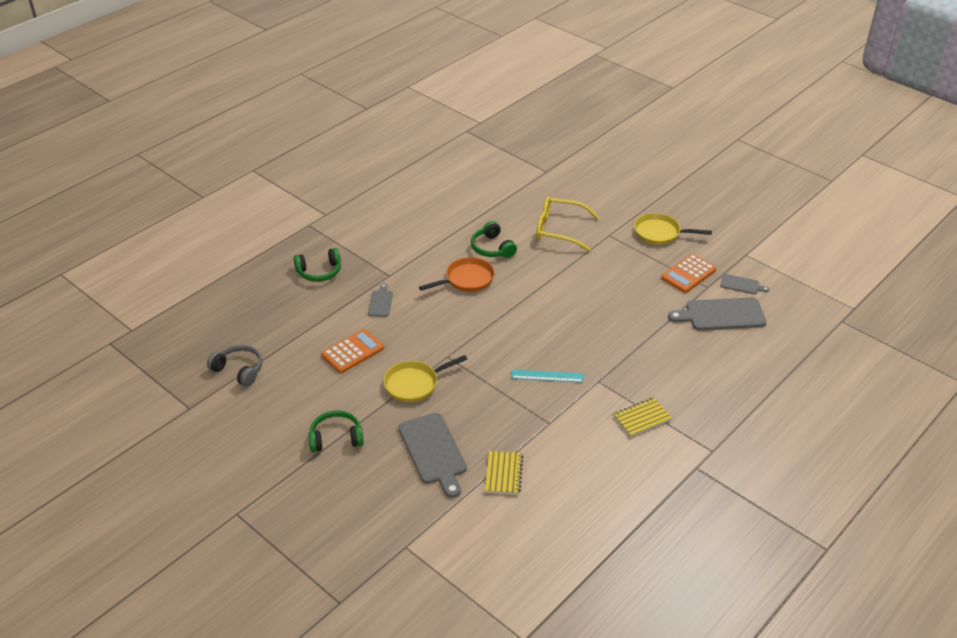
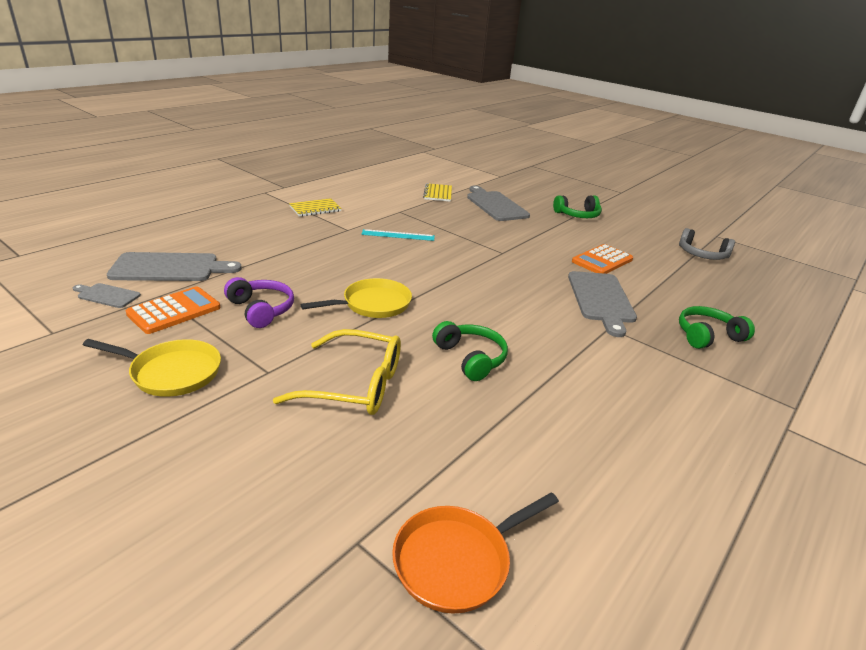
camera: 175 degrees right, 10 degrees down
grey cutting board [368,284,393,317] -> grey cutting board [568,271,637,337], size x1.95
yellow pan [383,355,467,402] -> yellow pan moved to [300,278,412,318]
orange pan [419,257,495,292] -> orange pan moved to [392,492,559,614]
none -> purple headphones [224,277,294,328]

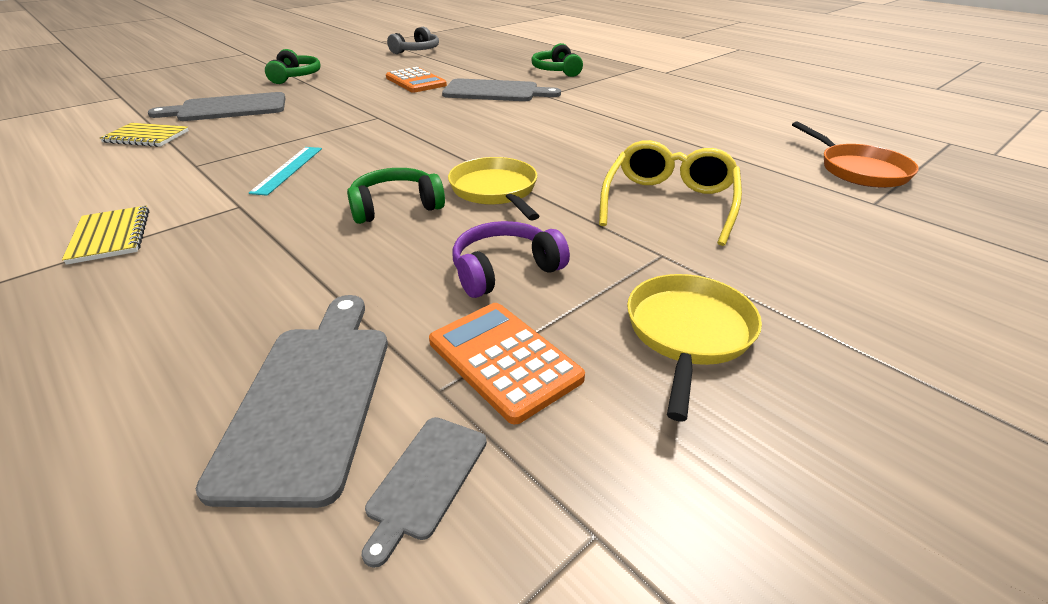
camera: 80 degrees left, 5 degrees up
green headphones [432,321,508,381] -> green headphones moved to [347,168,445,224]

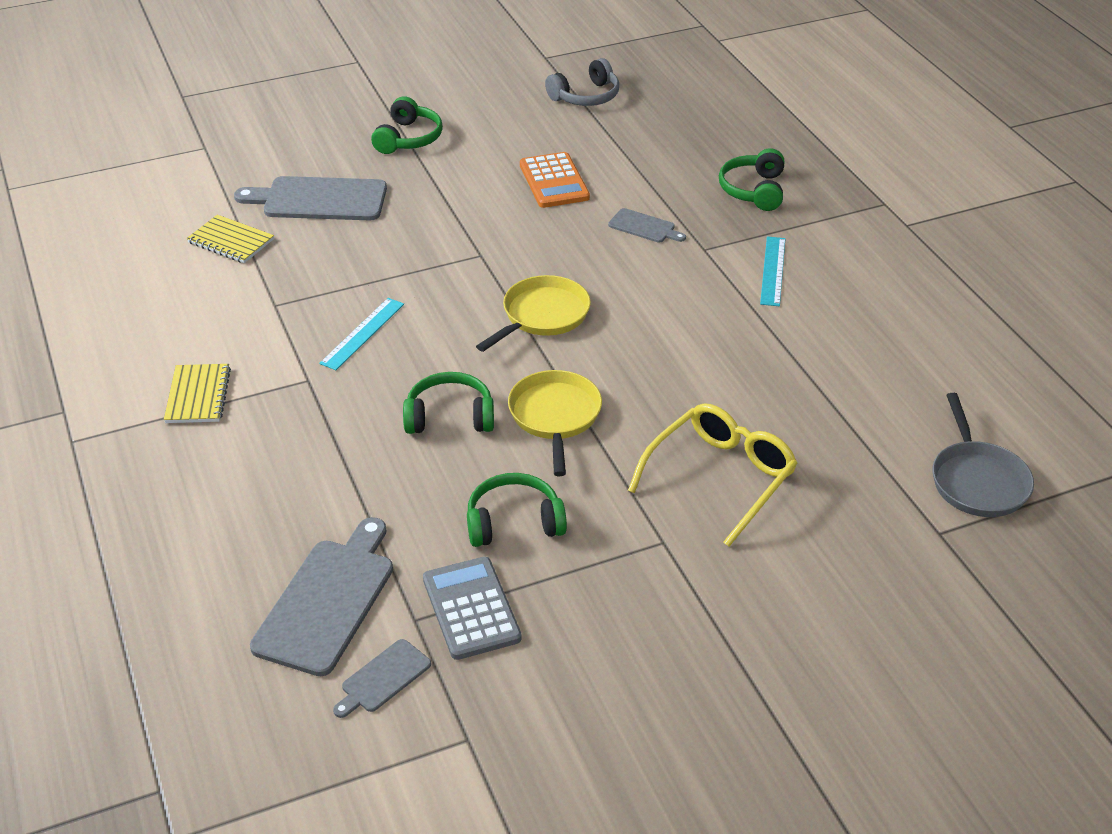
camera: 20 degrees right, 5 degrees up
orange calculator [429,303,585,424] -> grey calculator [423,557,522,660]
grey cutting board [442,78,561,101] -> grey cutting board [608,208,686,243], size x0.51
purple headphones [452,221,570,298] -> green headphones [467,473,567,547]
yellow pan [627,274,762,421] -> yellow pan moved to [476,275,591,352]
orange pan [792,121,919,188] -> grey pan [932,393,1034,517]
none -> turquoise ruler [760,236,785,306]

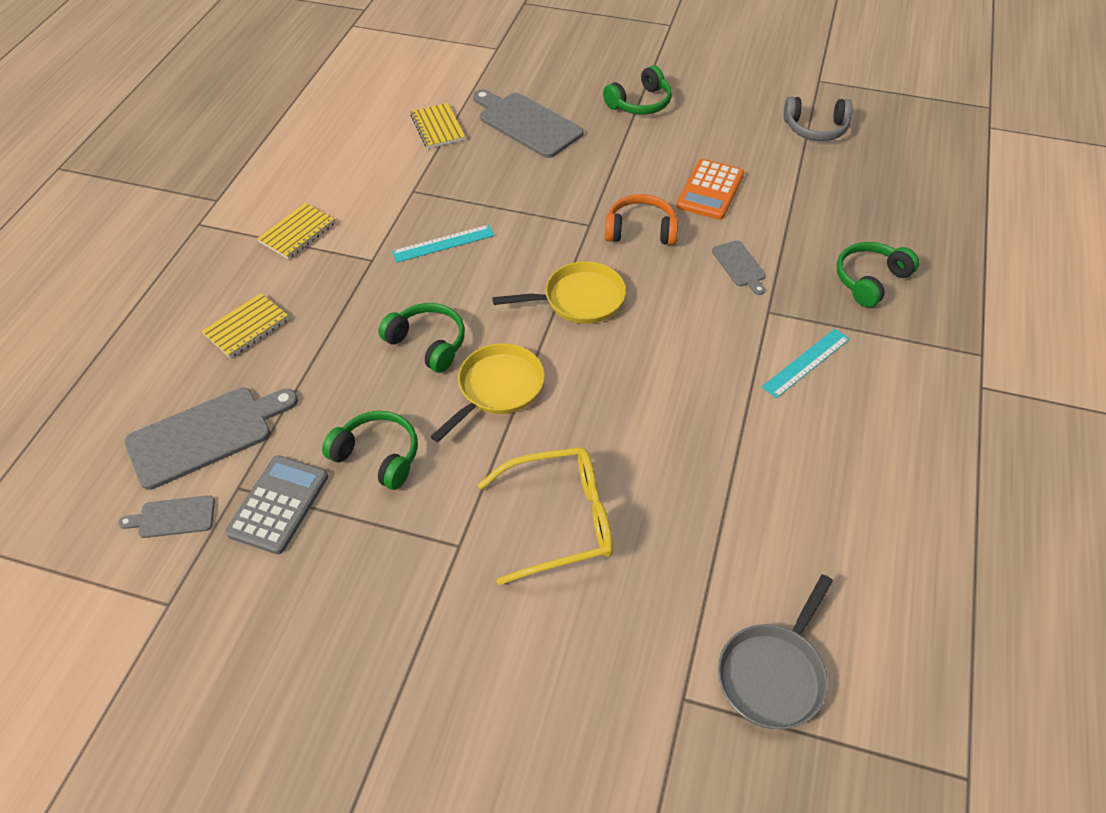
camera: 40 degrees right, 10 degrees up
none -> yellow notebook [201,293,289,358]
none -> orange headphones [605,194,678,245]

